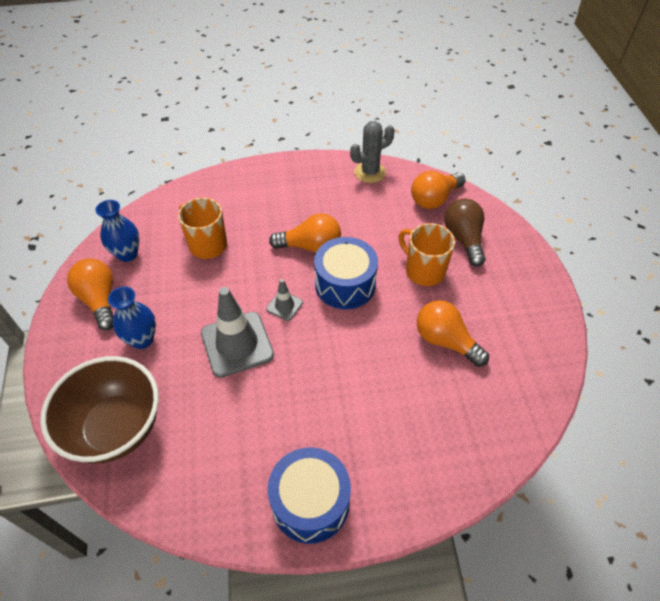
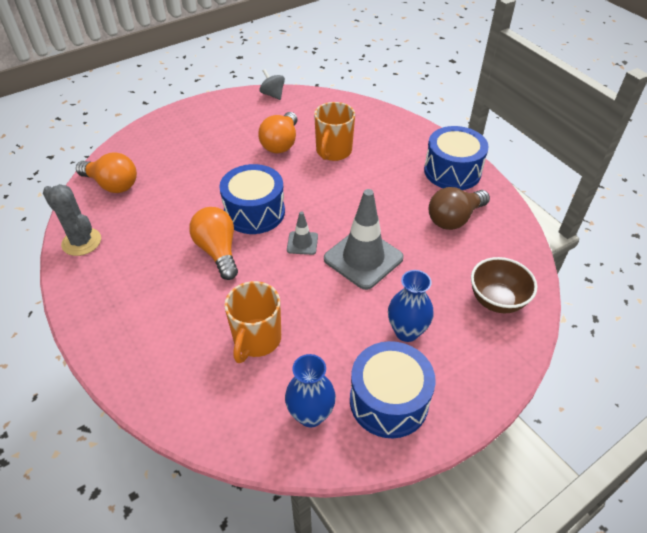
camera: 115 degrees left, 5 degrees down
brown bowl [40,356,159,464] -> brown bowl [471,257,537,313], size x0.61
orange light bulb [67,258,114,330] -> blue drum [350,341,436,438]
orange mug [399,223,455,286] -> orange mug moved to [314,102,355,161]
brown light bulb [444,198,486,267] -> brown light bulb moved to [428,187,490,230]
none -> grey spinning top [259,69,285,100]

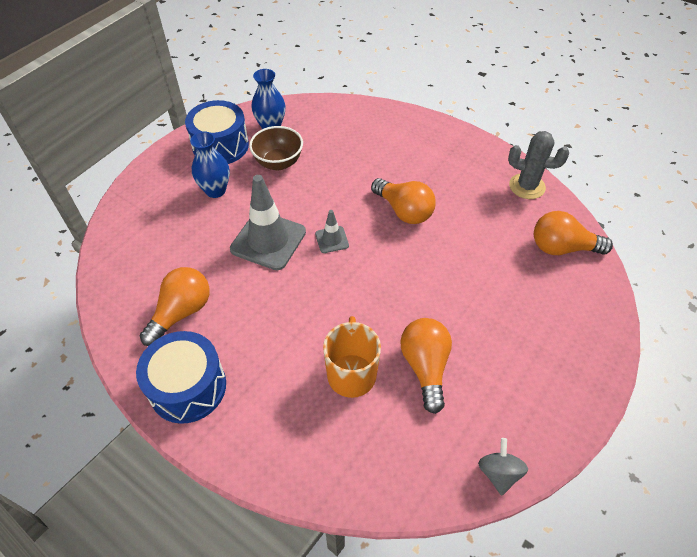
camera: 160 degrees right, 5 degrees up
blue drum [219,164,285,234] -> none
orange mug [224,281,281,363] -> none
grey spinning top [259,69,285,100] -> grey spinning top turned 120 degrees counterclockwise [478,438,528,496]
brown light bulb [428,187,490,230] -> orange light bulb [140,267,210,346]
brown bowl [471,257,537,313] -> brown bowl moved to [249,126,303,170]

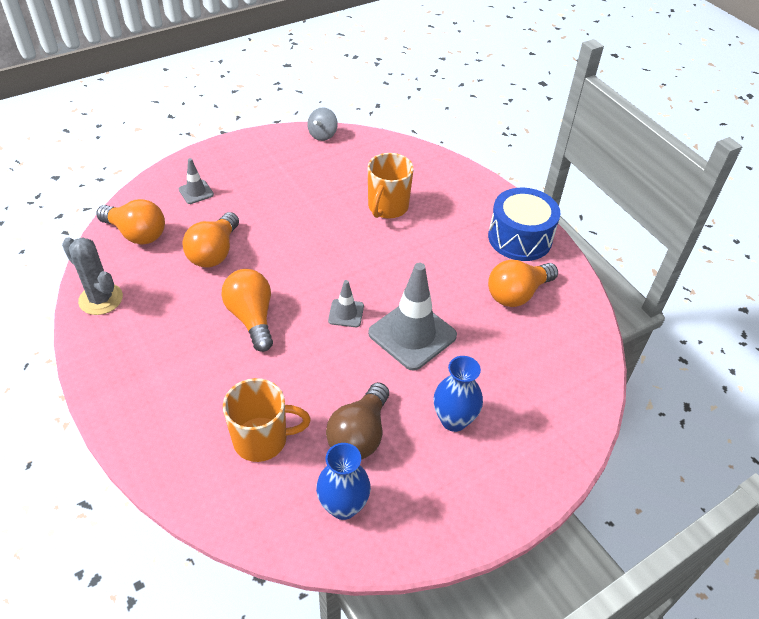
camera: 160 degrees left, 5 degrees down
blue drum [185,100,249,164] -> none
brown bowl [249,126,303,170] -> brown light bulb [326,382,389,459]
orange light bulb [400,318,452,414] -> orange light bulb moved to [182,212,239,268]
none -> grey traffic cone [179,158,214,204]
none -> orange mug [223,378,311,462]

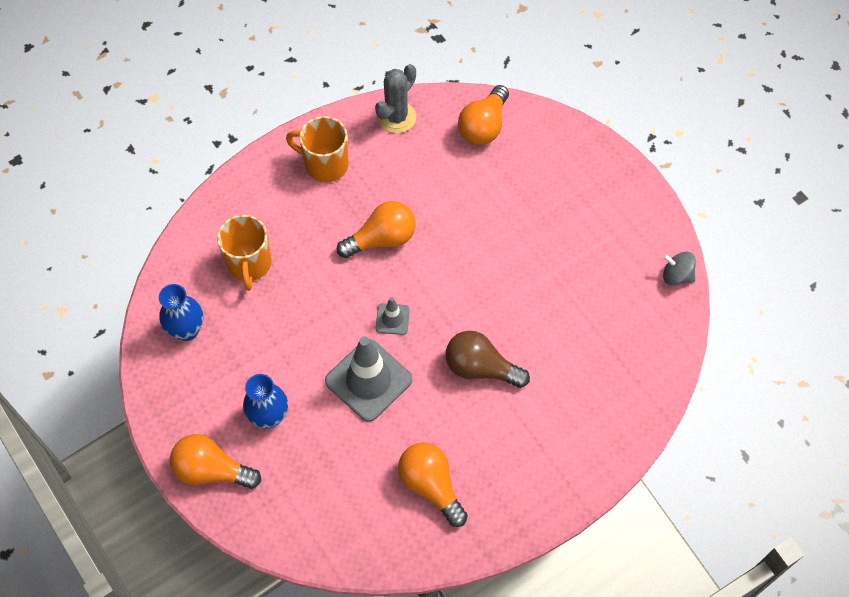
camera: 90 degrees right, 15 degrees up
grey traffic cone [179,158,214,204] -> none
orange light bulb [182,212,239,268] -> orange light bulb moved to [170,434,261,489]
brown light bulb [326,382,389,459] -> brown light bulb moved to [446,331,530,388]
orange mug [368,153,414,219] -> orange mug moved to [286,116,349,182]
blue drum [488,188,560,261] -> none

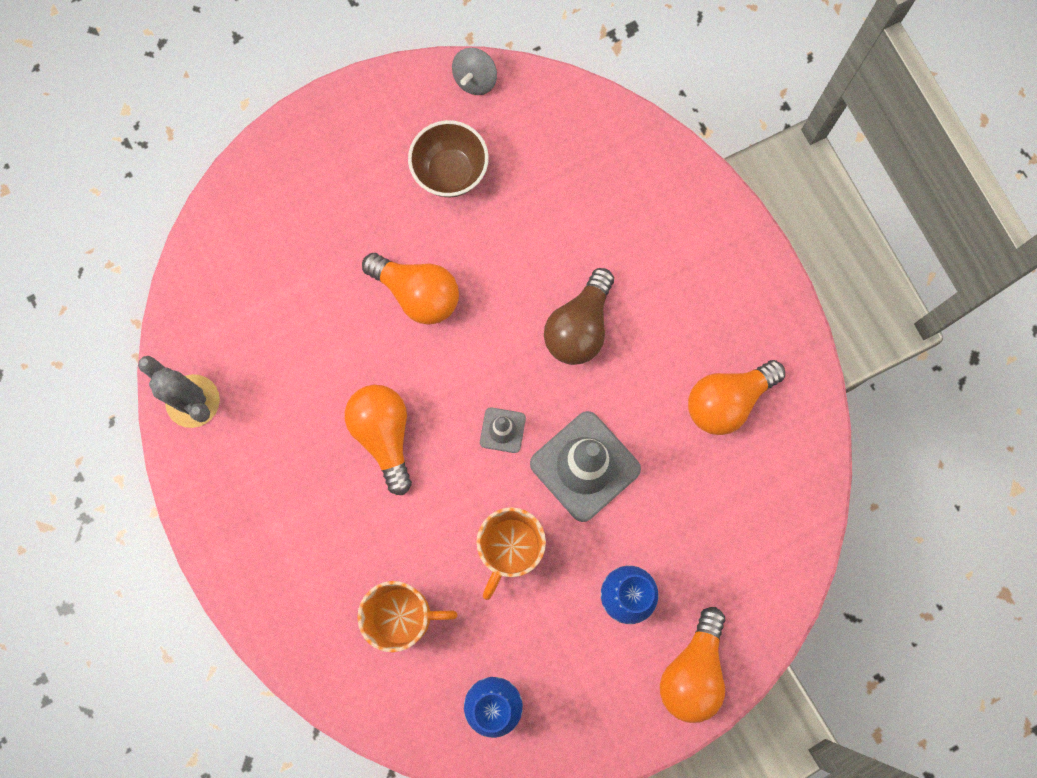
camera: 85 degrees left, 15 degrees up
orange mug [286,116,349,182] -> orange mug moved to [476,507,546,600]
orange light bulb [458,85,509,145] -> orange light bulb moved to [362,253,459,325]
none -> brown bowl [408,120,489,197]

